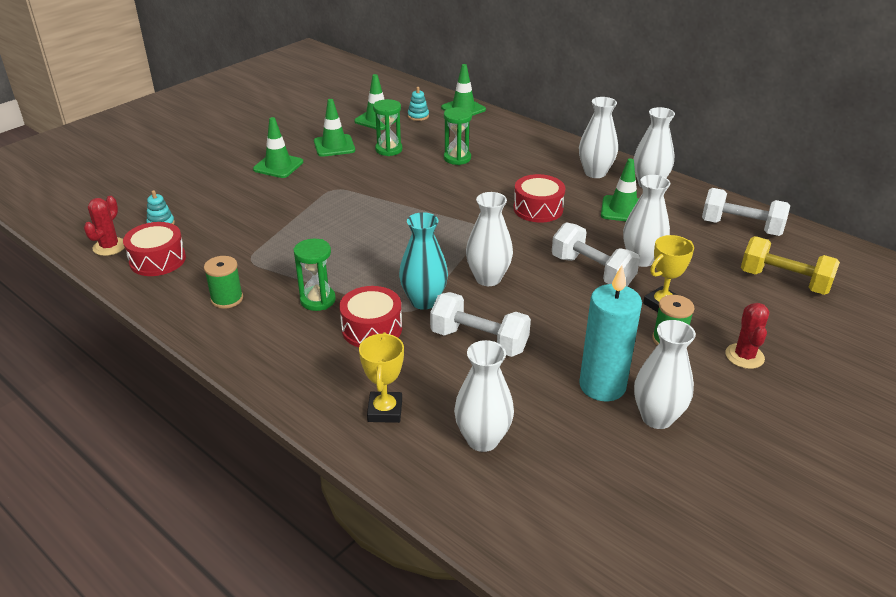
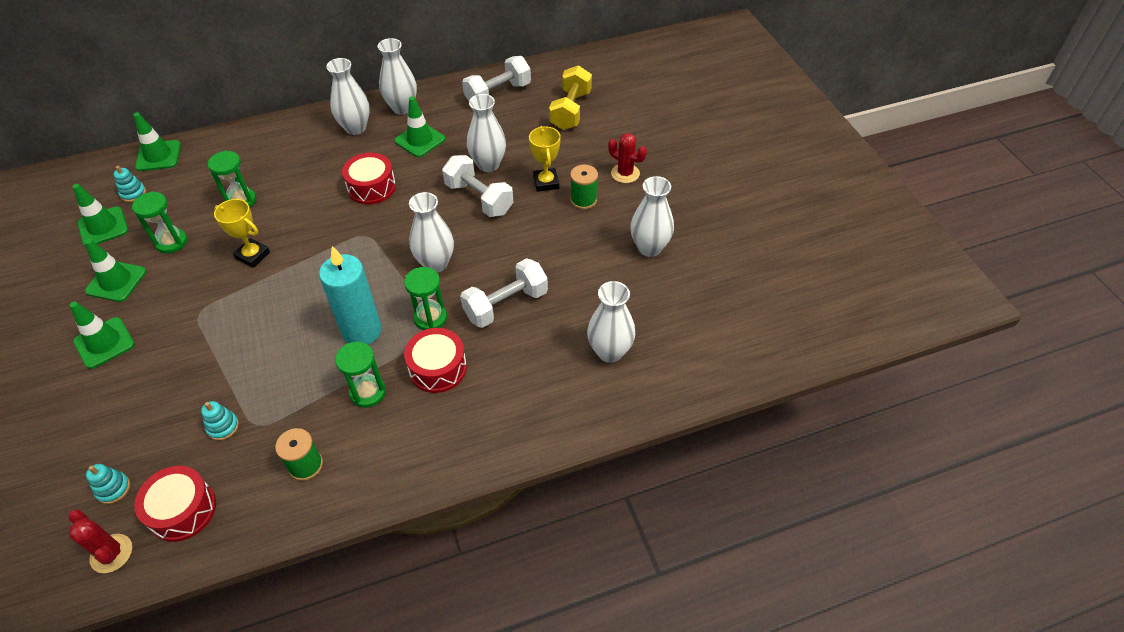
camera: 60 degrees left, 15 degrees up
yellow trophy [359,332,404,423] -> yellow trophy moved to [214,199,270,268]
turquoise vase [399,212,448,310] -> green hourglass [404,267,447,330]
white dumbbell [552,222,640,286] -> white dumbbell turned 60 degrees clockwise [442,155,514,217]
turquoise candle [579,265,642,401] -> turquoise candle moved to [319,246,382,345]
yellow dumbbell [741,236,840,295] -> yellow dumbbell turned 45 degrees counterclockwise [549,65,592,130]
none -> turquoise stacking toy [201,401,239,441]

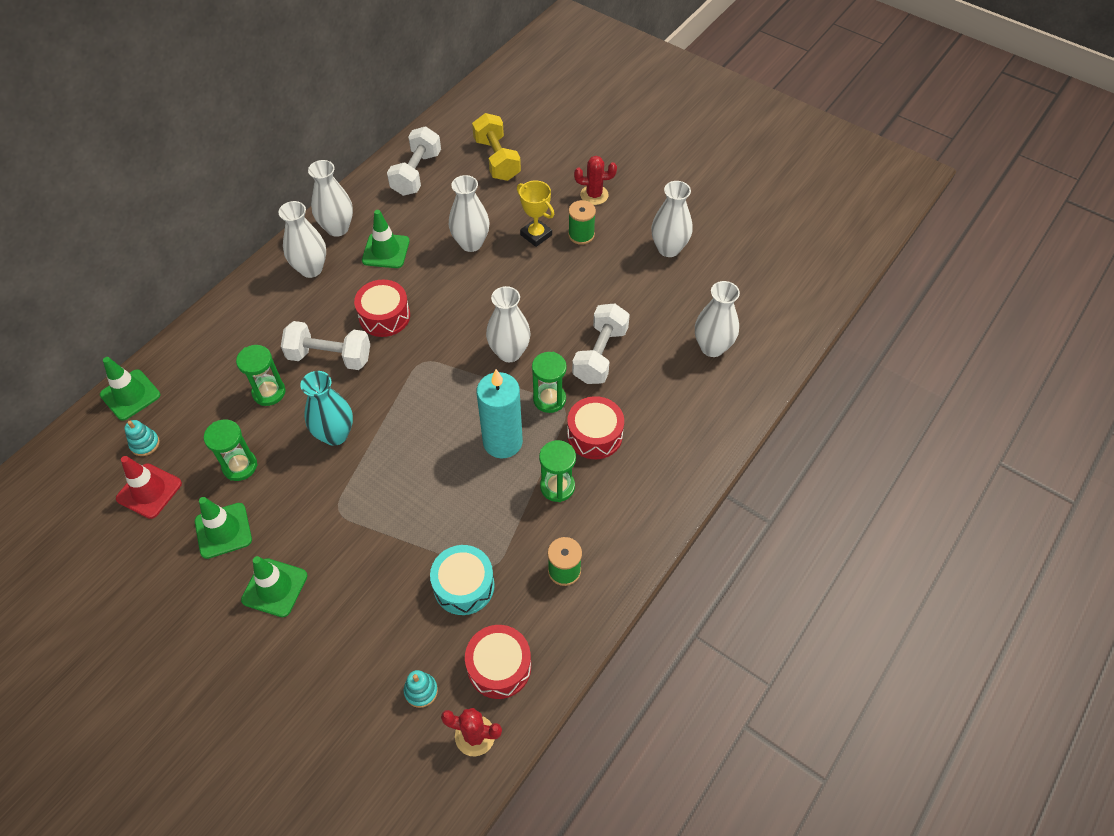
camera: 35 degrees left, 5 degrees up
green traffic cone [72,184,128,247] -> red traffic cone [116,456,182,519]
turquoise stacking toy [201,401,239,441] -> turquoise drum [430,545,495,615]
yellow trophy [214,199,270,268] -> turquoise vase [300,371,353,446]
white dumbbell [442,155,514,217] -> white dumbbell moved to [281,321,370,370]

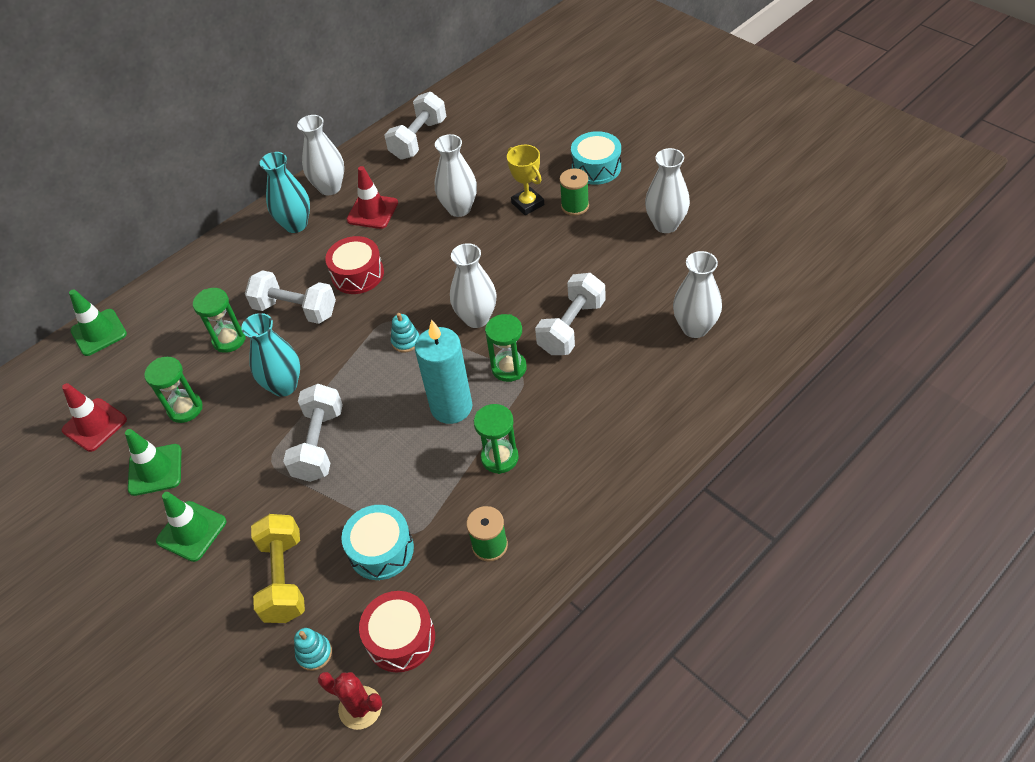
camera: 15 degrees right, 5 degrees down
turquoise stacking toy [124,420,160,456] -> turquoise stacking toy moved to [391,313,419,352]
white vase [278,201,326,278] -> turquoise vase [260,152,310,233]
green traffic cone [362,210,410,268] -> red traffic cone [346,166,398,229]
yellow dumbbell [472,113,521,181] -> yellow dumbbell moved to [251,514,305,623]
red drum [567,396,624,459] -> none
red cactus [574,156,617,205] -> turquoise drum [571,131,621,185]
none -> white dumbbell [283,384,343,482]

